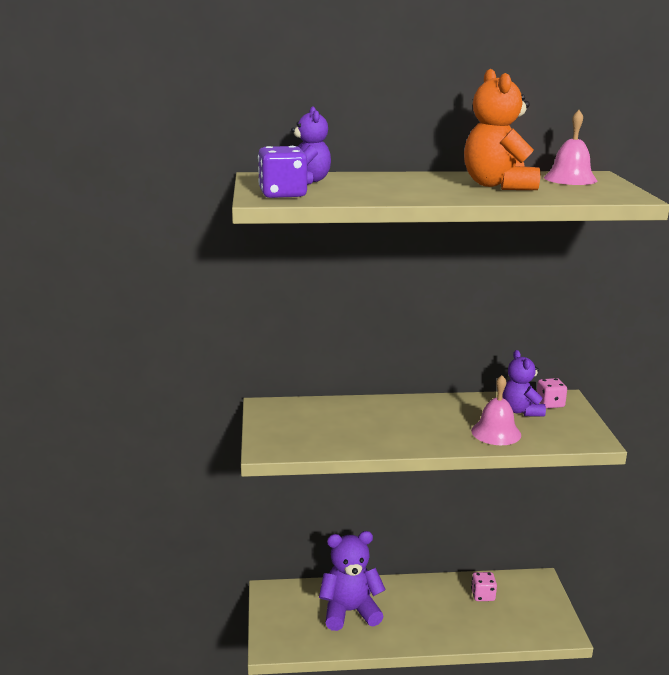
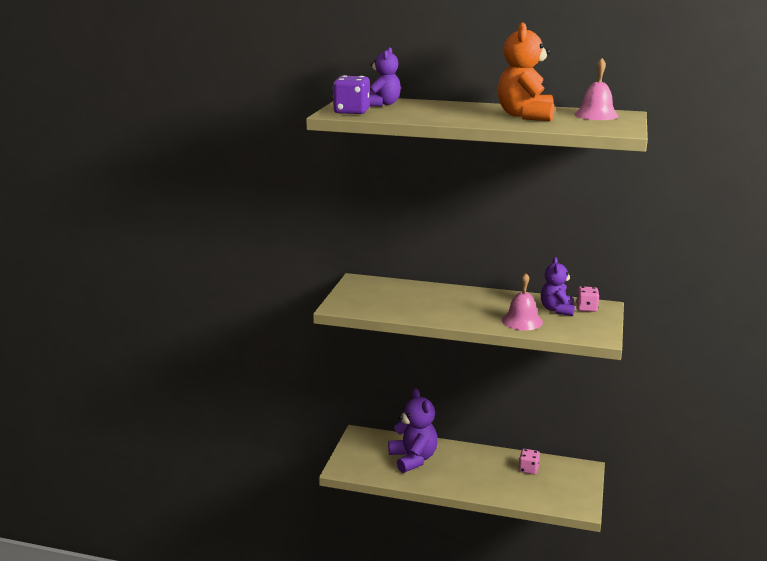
camera: 20 degrees right, 0 degrees up
purple teddy bear [319,531,386,631] -> purple teddy bear turned 60 degrees clockwise [388,388,438,473]

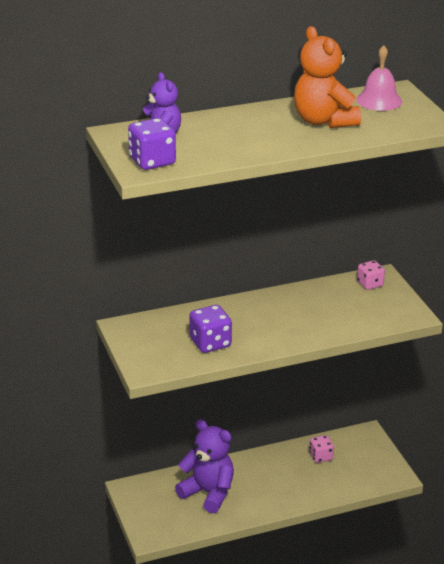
camera: 35 degrees left, 10 degrees up
pink bell [502,272,543,330] -> none
purple teddy bear [541,257,575,316] -> none
none -> purple dice [190,305,232,353]

